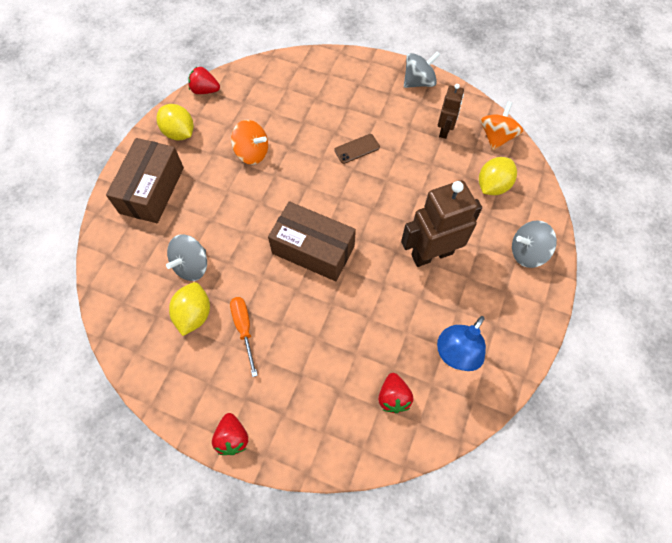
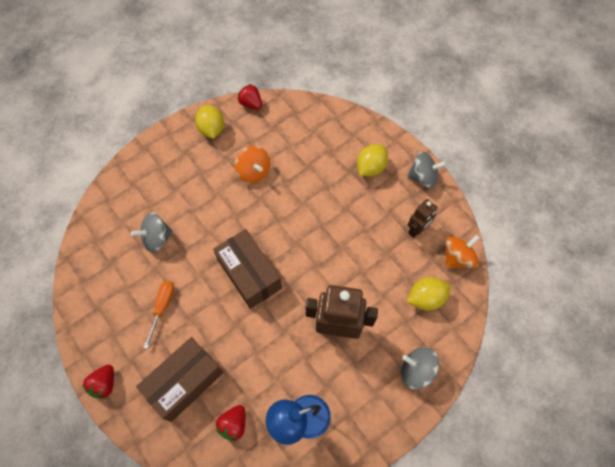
camera: 30 degrees right, 0 degrees up
brown box [106,138,184,223] -> brown box moved to [136,337,223,422]
yellow lemon [169,282,210,336] -> yellow lemon moved to [357,144,388,177]
brown phone [334,134,380,164] -> none

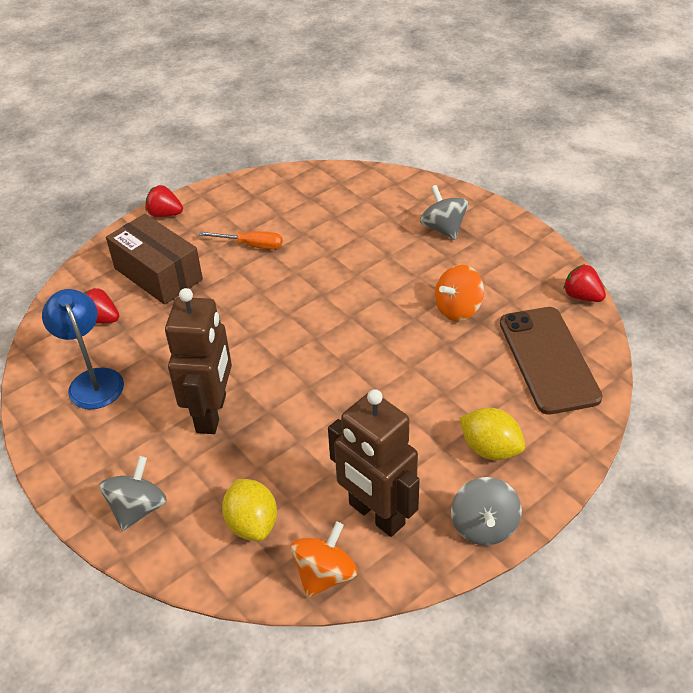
camera: 90 degrees right, 20 degrees down
grey spinning top [131,212,173,253] -> grey spinning top moved to [420,185,468,240]
yellow lemon [195,105,224,139] -> none
brown box [213,229,282,309] -> none
red strawberry [238,84,262,110] -> red strawberry turned 90 degrees counterclockwise [563,264,606,302]
brown robot [408,199,438,238] -> brown robot [328,389,420,537], size x1.80
orange spinning top [445,235,480,269] -> orange spinning top turned 105 degrees counterclockwise [291,521,358,598]
none -> brown phone [500,307,603,415]

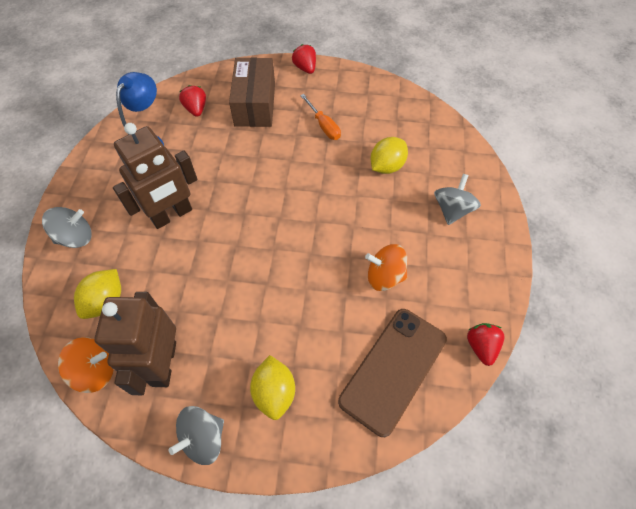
camera: 45 degrees right, 15 degrees up
none -> yellow lemon [370,137,408,174]

